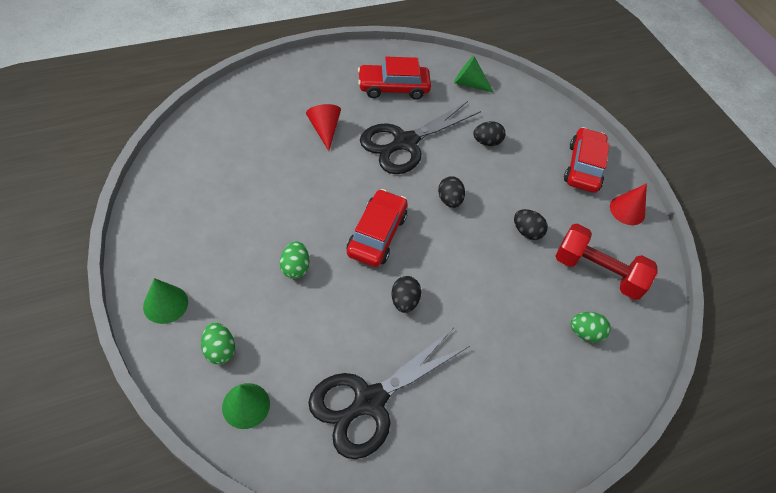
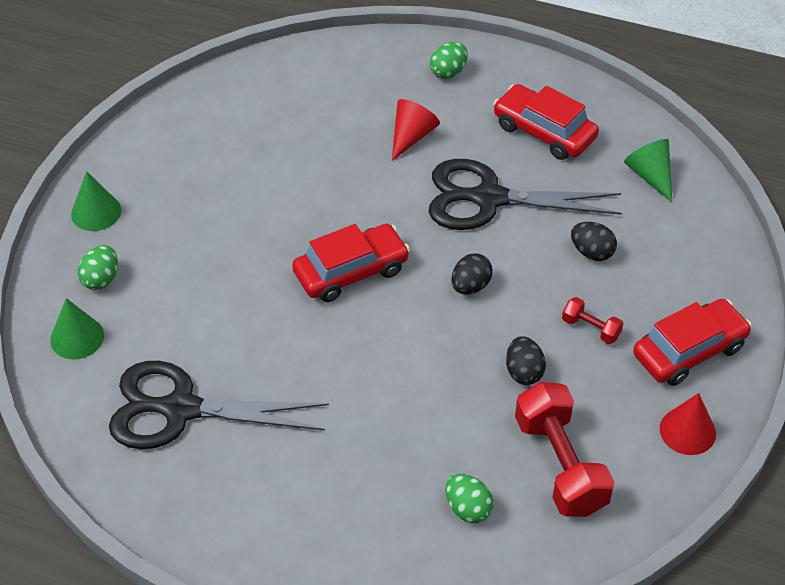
camera: 50 degrees right, 5 degrees down
green egg [280,241,310,279] -> green egg moved to [430,42,468,79]
black egg [391,276,421,313] -> none
none -> red dumbbell [562,297,623,344]

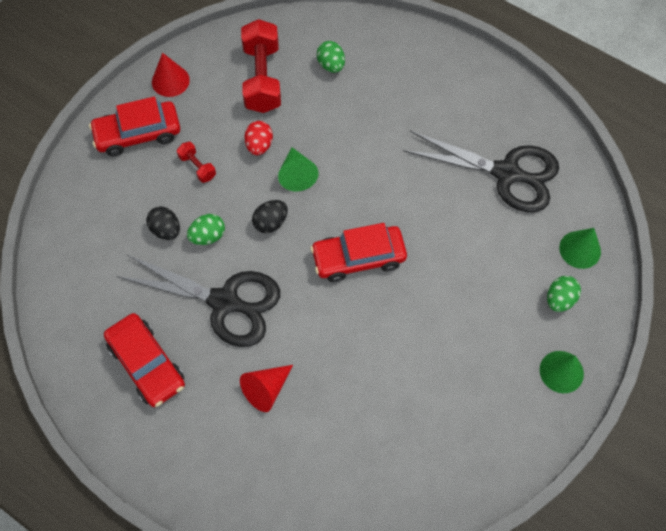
camera: 165 degrees left, 15 degrees up
green egg [430,42,468,79] -> green egg moved to [187,214,225,245]
black egg [506,336,546,385] -> red egg [244,121,273,155]
green cone [624,139,672,202] -> green cone moved to [278,147,319,191]

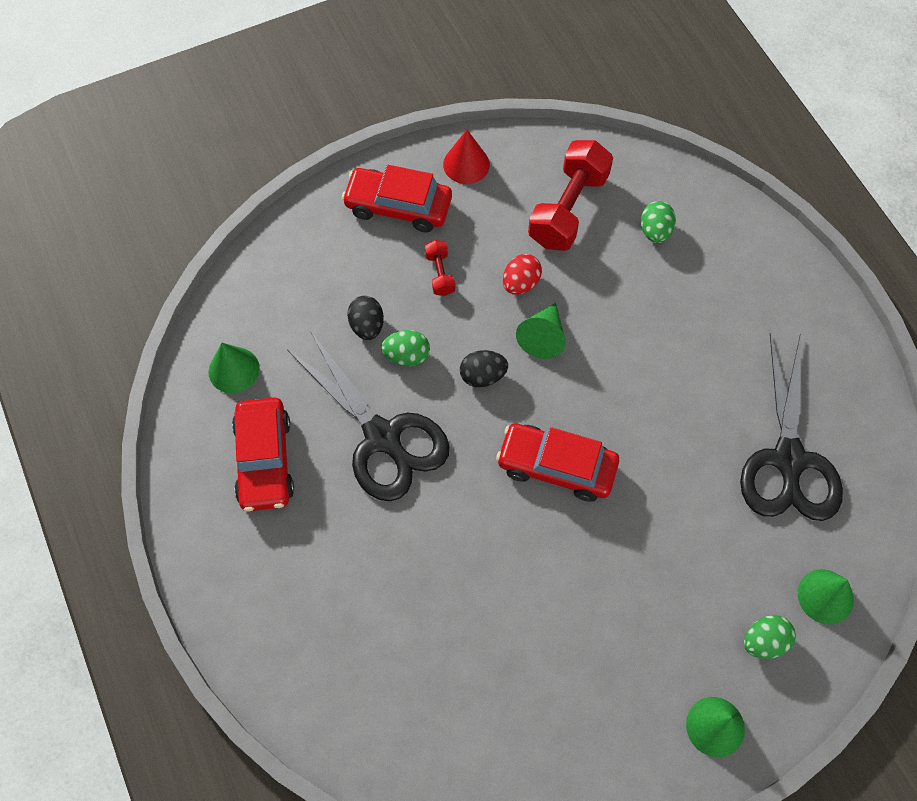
camera: 30 degrees right, 0 degrees up
red cone [240,365,293,412] -> none
black scissors [403,131,559,212] -> black scissors turned 45 degrees clockwise [740,333,843,521]
none -> green cone [208,343,260,393]

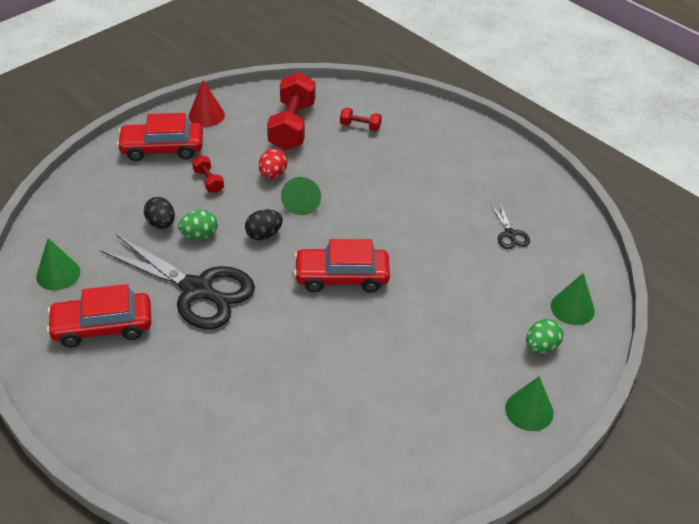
camera: 20 degrees left, 20 degrees down
red car [232,398,294,512] -> red car turned 105 degrees clockwise [46,284,151,347]
green egg [641,201,676,243] -> red dumbbell [340,108,382,131]
black scissors [740,333,843,521] -> black scissors [491,203,530,249], size x0.42

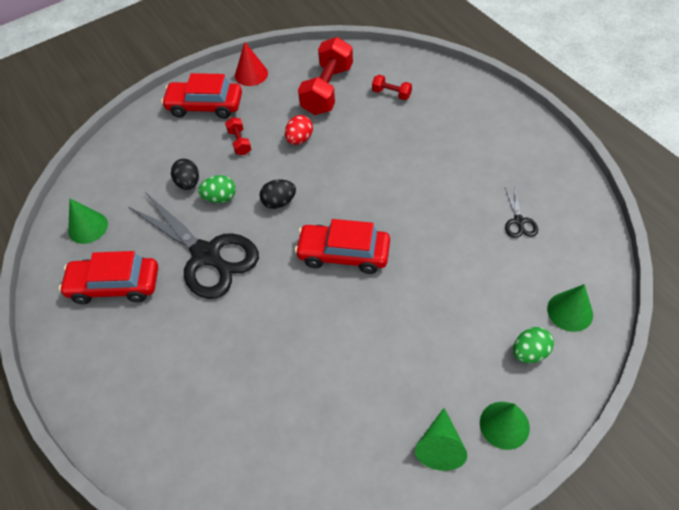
camera: 15 degrees right, 10 degrees up
green cone [281,177,321,215] -> green cone moved to [415,408,467,471]

